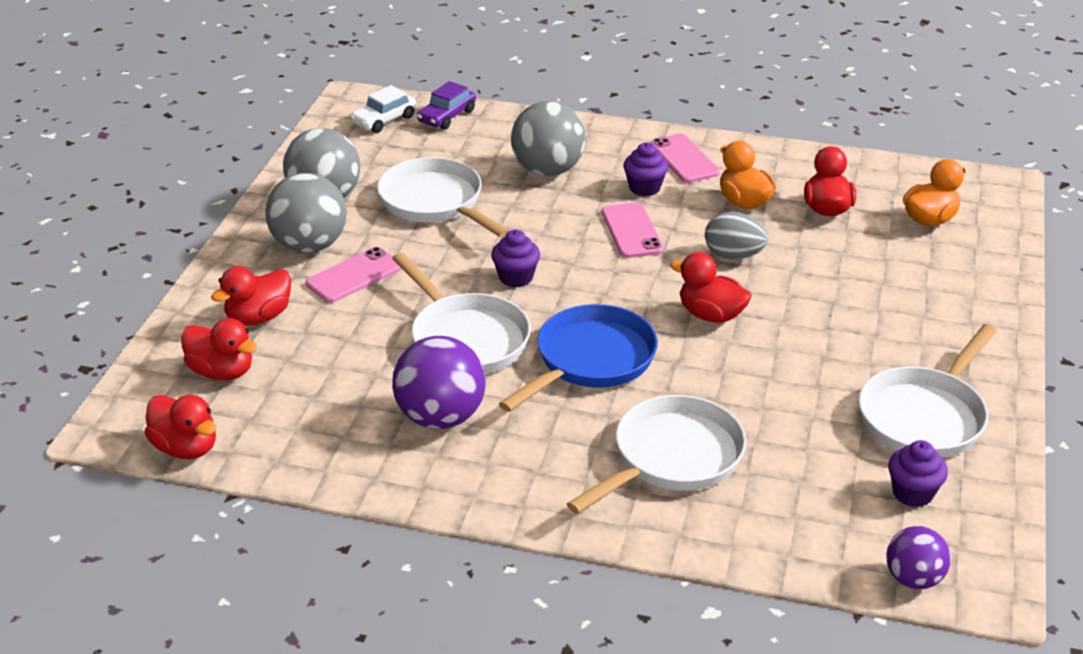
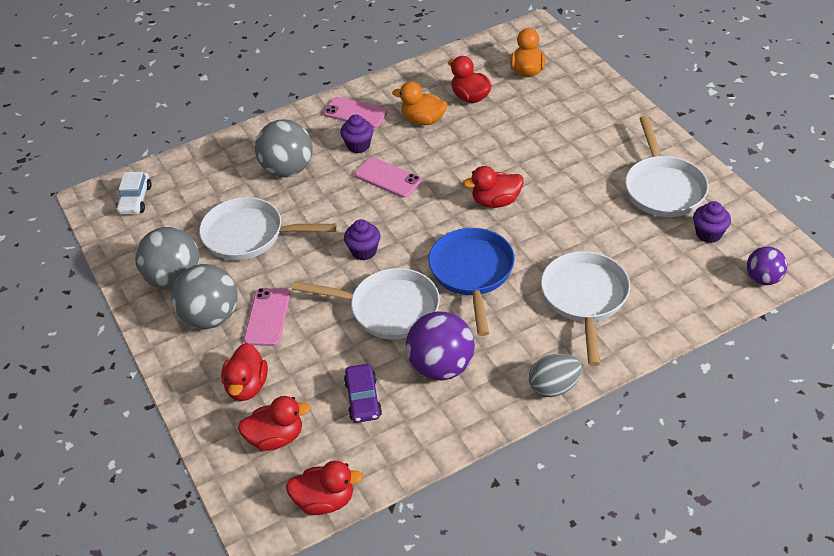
camera: 40 degrees left, 10 degrees up
purple car [417,81,476,129] -> purple car moved to [344,364,382,423]
grey egg [705,212,768,260] -> grey egg moved to [529,354,582,397]

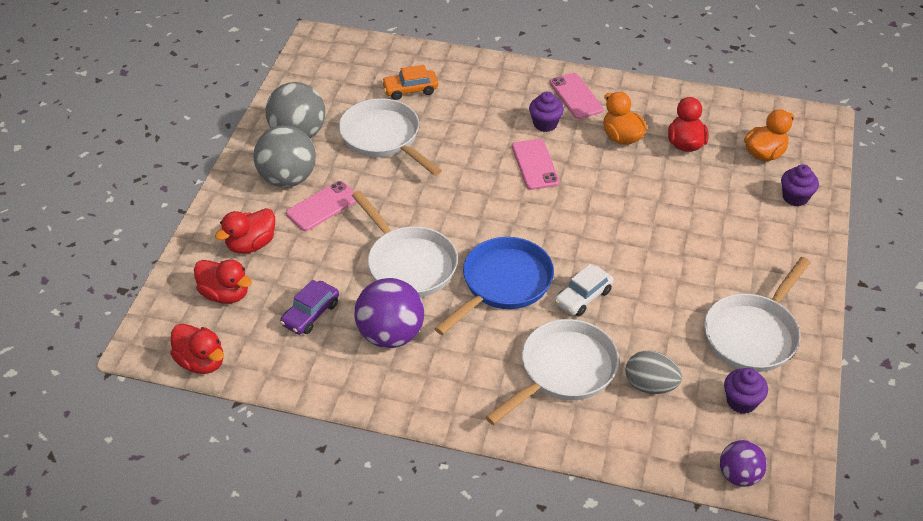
camera: 40 degrees right, 0 degrees up
white car [116,172,152,215] -> white car moved to [555,264,614,316]
grey ball [255,119,313,177] -> none
purple cupcake [344,219,380,260] -> purple cupcake moved to [781,164,819,206]
red duck [463,166,524,208] -> none
grey egg [529,354,582,397] -> grey egg moved to [625,351,682,394]
none -> orange car [382,65,438,100]

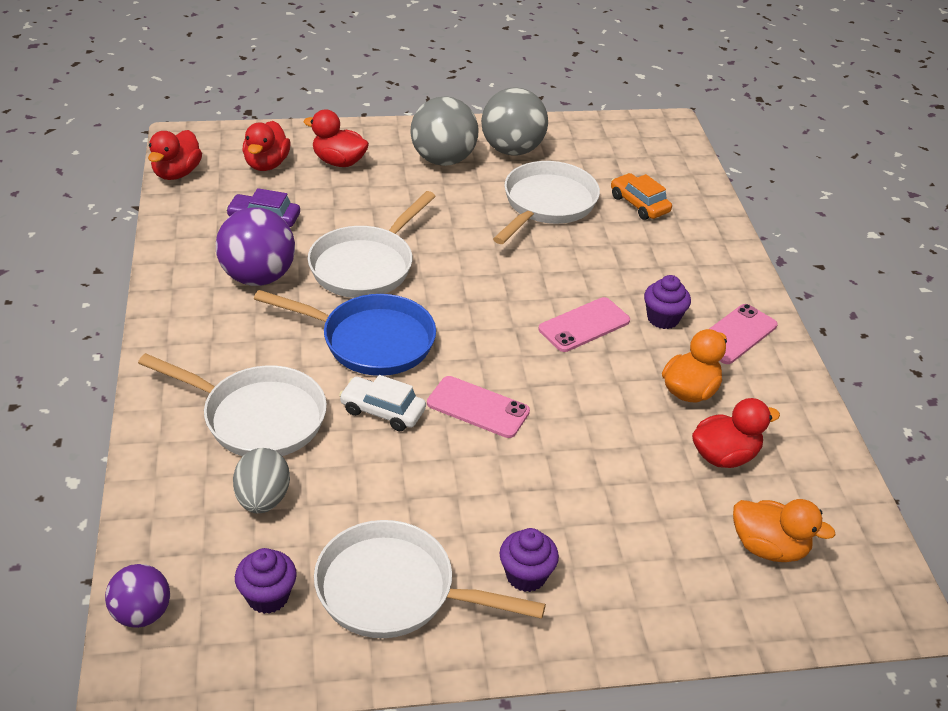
camera: 65 degrees right, 5 degrees down
pink phone [286,181,357,231] -> pink phone moved to [427,376,530,438]
purple cupcake [781,164,819,206] -> purple cupcake moved to [500,528,559,592]

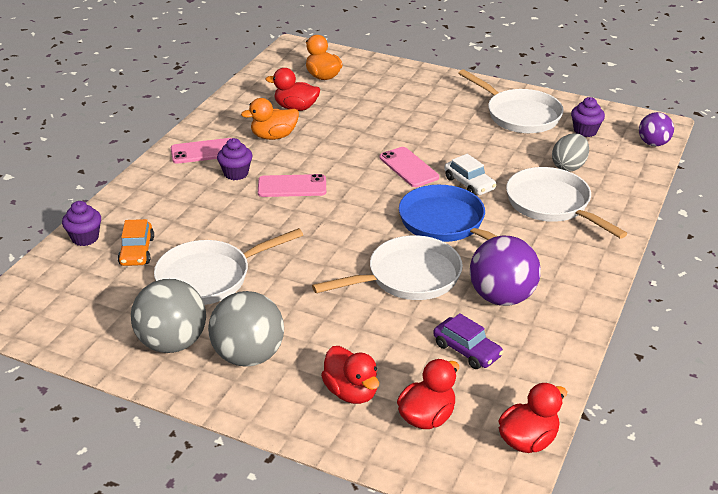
camera: 145 degrees left, 5 degrees down
purple cupcake [500,528,559,592] -> purple cupcake moved to [62,201,101,246]

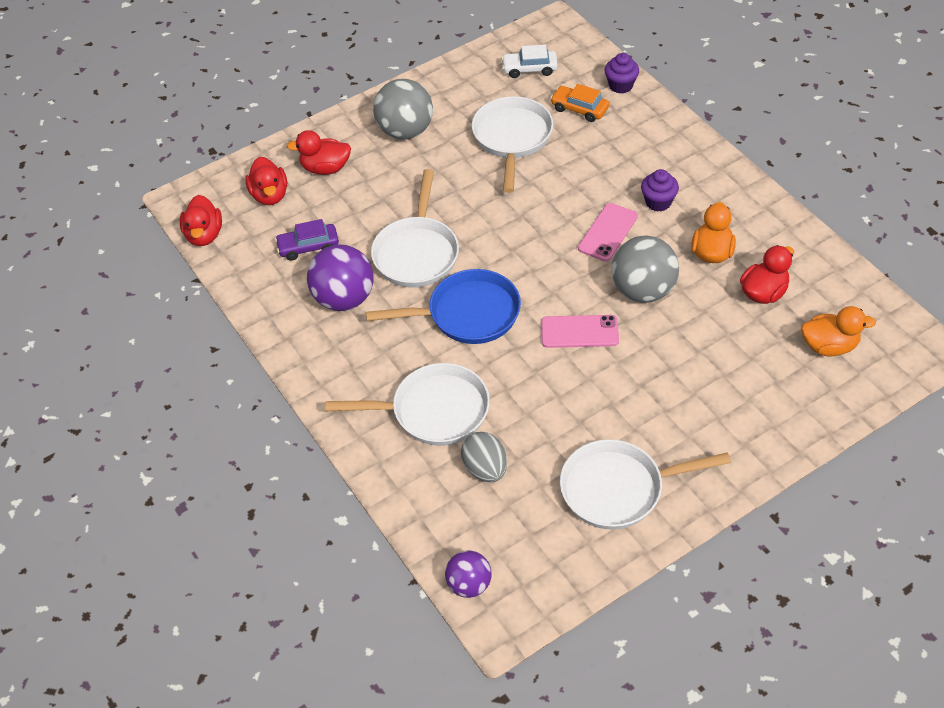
camera: 125 degrees right, 15 degrees up
grey ball [131,279,206,353] -> grey ball moved to [611,236,679,303]
pink phone [171,138,232,164] -> none
white car [444,154,496,195] -> white car moved to [501,44,558,78]
purple cupcake [571,97,605,137] -> none

